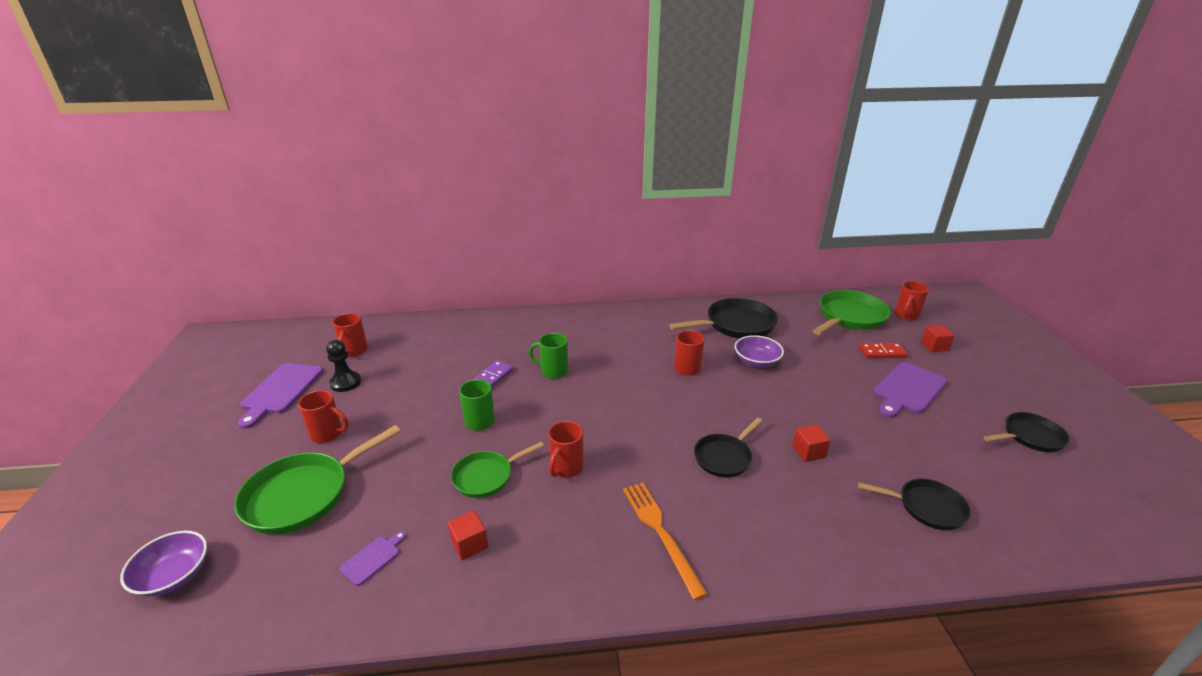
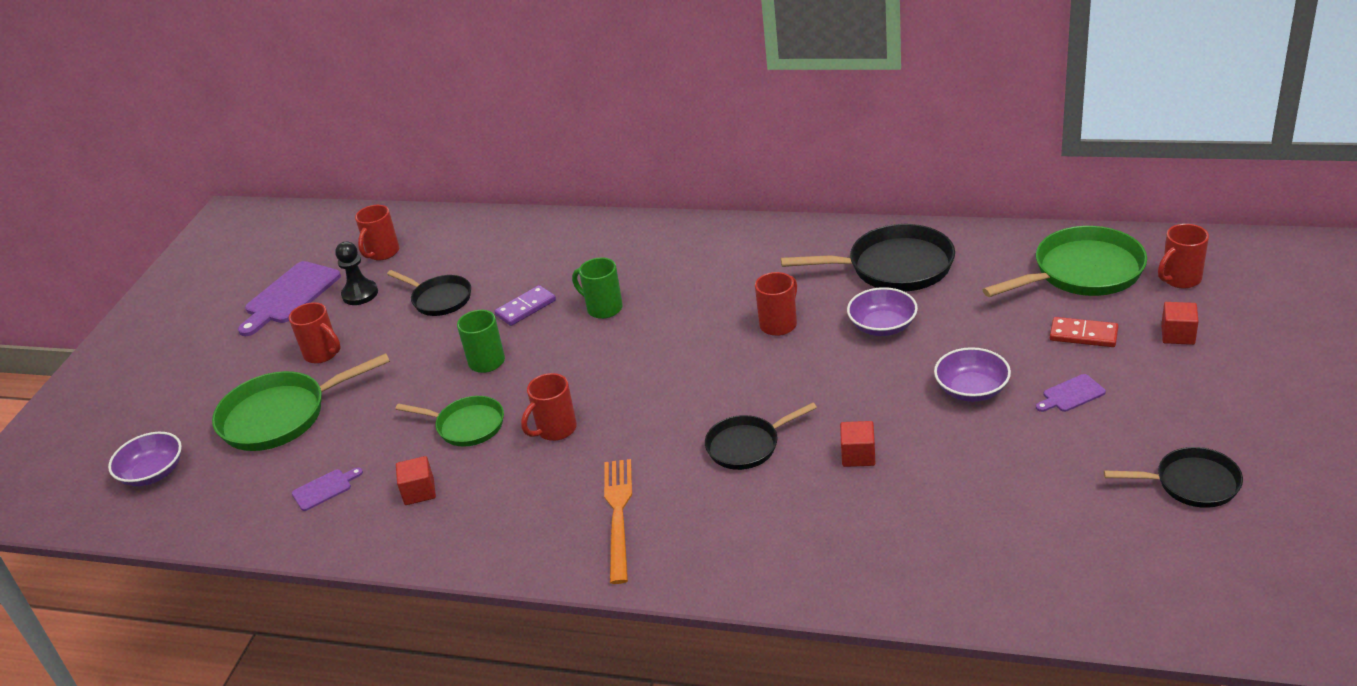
camera: 25 degrees right, 5 degrees up
green pan [451,442,544,498] -> green pan turned 150 degrees counterclockwise [395,396,504,447]
black pan [858,479,971,530] -> black pan moved to [387,270,471,316]
purple cutting board [874,362,947,418] -> purple cutting board [1036,374,1106,412], size x0.50
none -> purple bowl [934,347,1011,402]

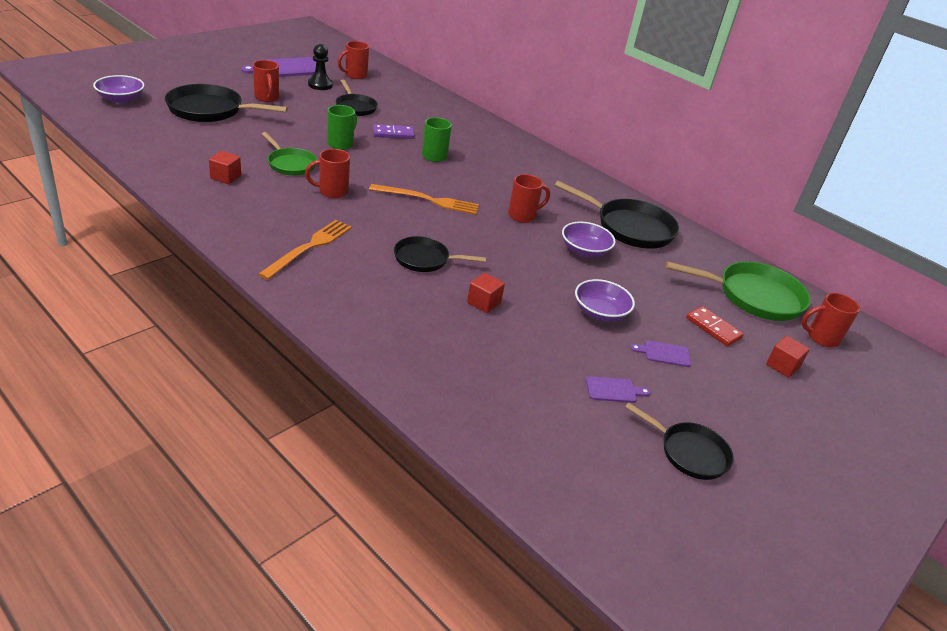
camera: 20 degrees right, 0 degrees up
green pan [212,353,390,451] -> black pan [165,84,288,122]
purple cutting board [292,467,363,511] -> purple cutting board moved to [586,376,650,403]
none -> orange fork [369,184,479,215]

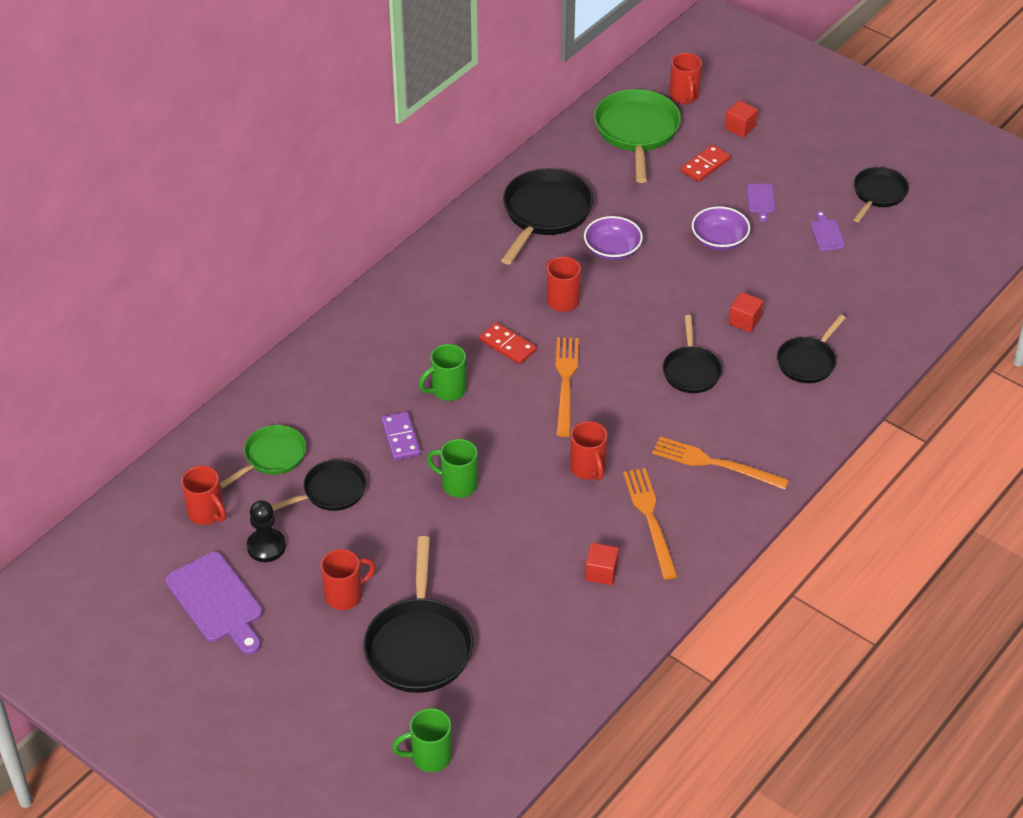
camera: 90 degrees left, 10 degrees up
purple bowl [93,75,145,103] -> green mug [392,708,452,772]
green pan [262,132,317,176] -> green pan moved to [220,425,306,489]
none -> red domino [479,322,537,364]
none -> orange fork [623,468,678,580]
none -> black pan [777,314,846,383]

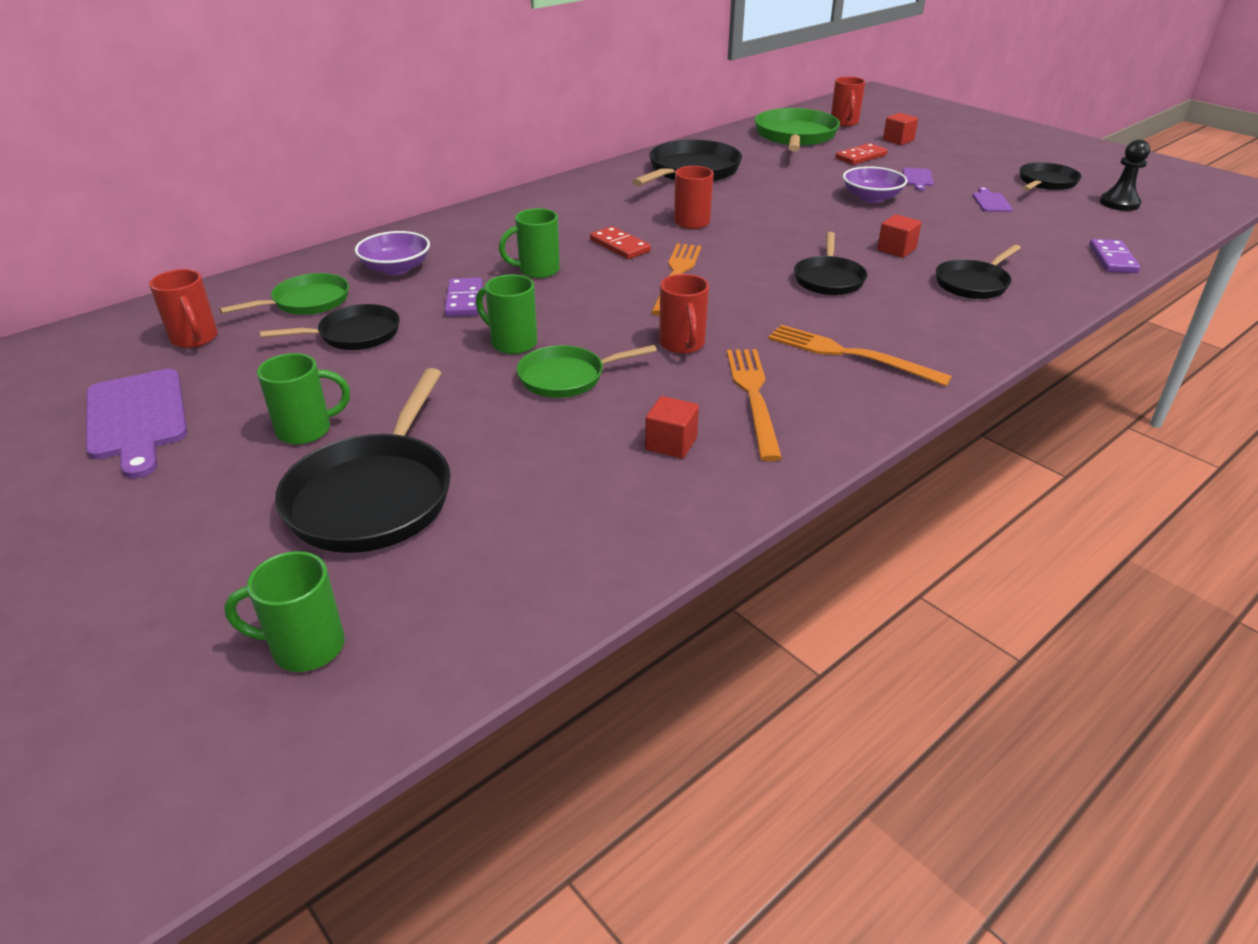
camera: 10 degrees right, 10 degrees down
black pawn [247,500,286,562] -> black pawn moved to [1100,139,1150,211]
red mug [321,549,376,610] -> green mug [257,353,350,445]
purple bowl [584,216,643,261] -> purple bowl moved to [355,231,430,275]
none -> green pan [517,345,657,398]
none -> purple domino [1089,239,1140,273]

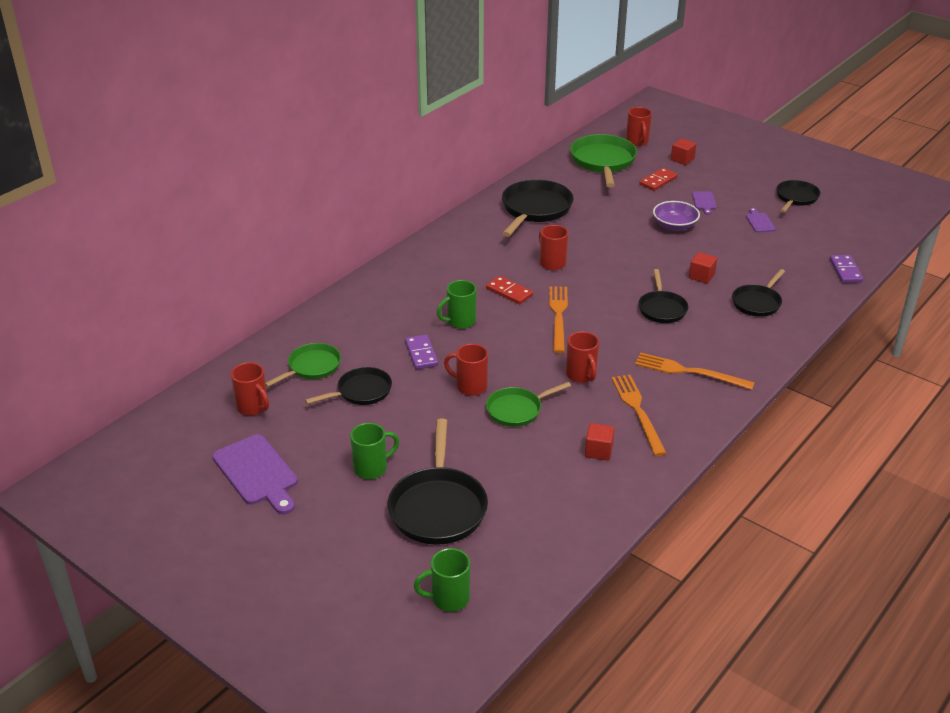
camera: 10 degrees left, 0 degrees up
purple bowl [355,231,430,275] -> none
green mug [476,274,537,354] -> red mug [444,344,488,396]
black pawn [1100,139,1150,211] -> none

